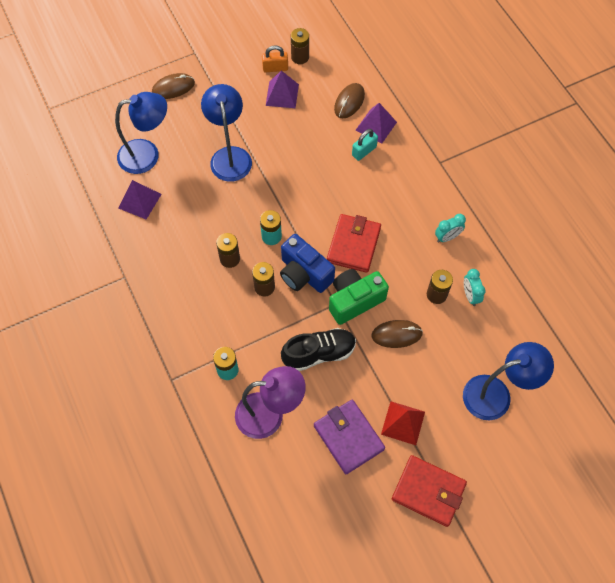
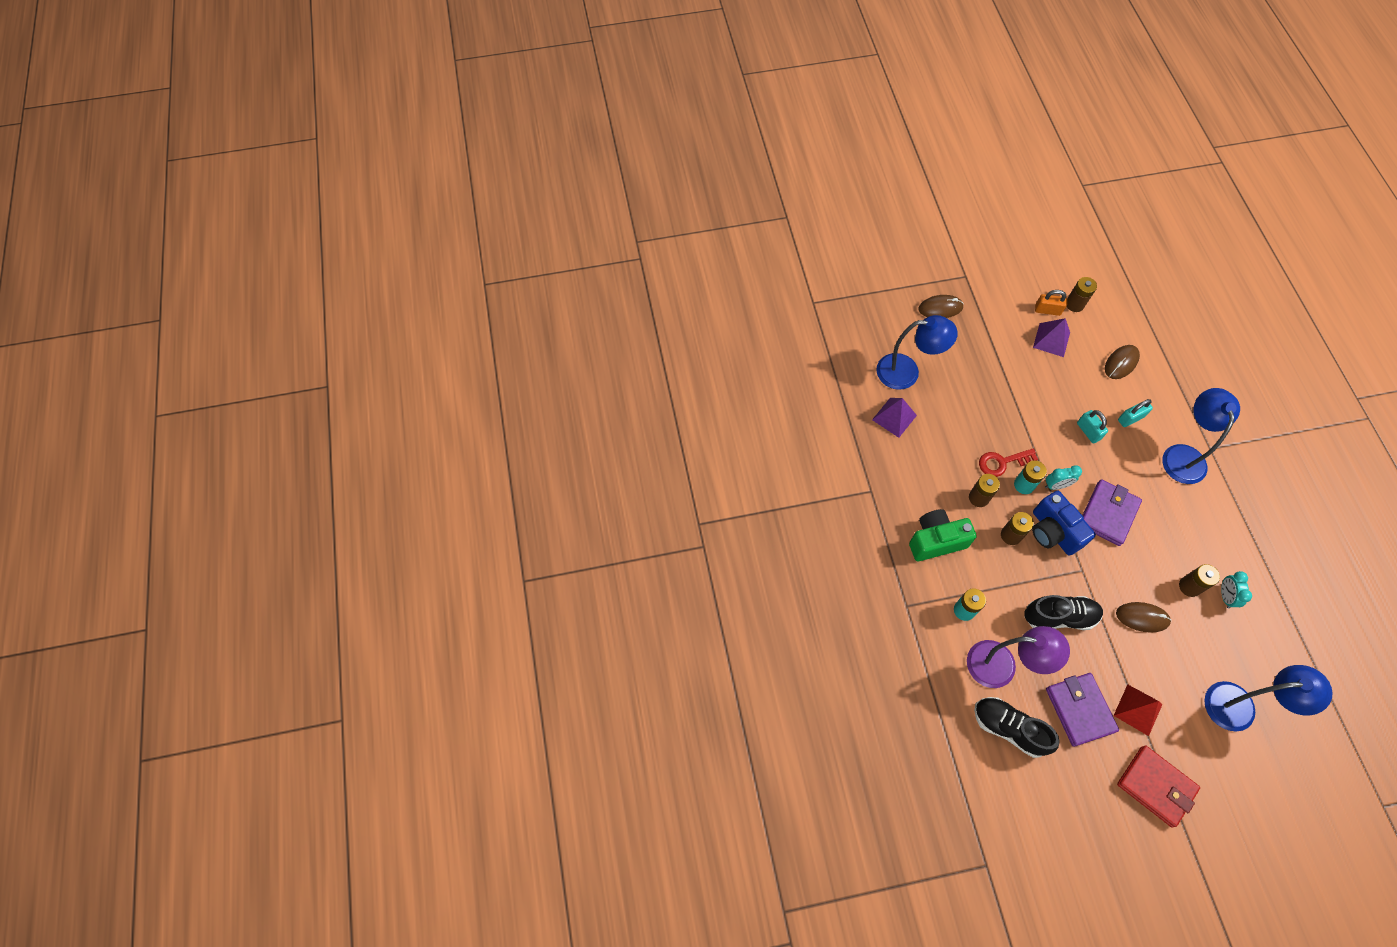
camera: 15 degrees right, 0 degrees up
blue lamp [201,84,252,182] -> blue lamp moved to [1162,388,1240,484]
red wallet [327,214,381,273] -> purple wallet [1082,479,1142,546]
green camera [329,269,389,325] -> green camera moved to [909,509,977,561]
purple pyramid [356,103,397,144] -> none
turquoise clock [435,214,466,242] -> turquoise clock moved to [1045,465,1082,490]
none -> black shoe [974,697,1060,758]
none -> red key [979,448,1038,477]
none -> turquoise padlock [1077,410,1108,444]

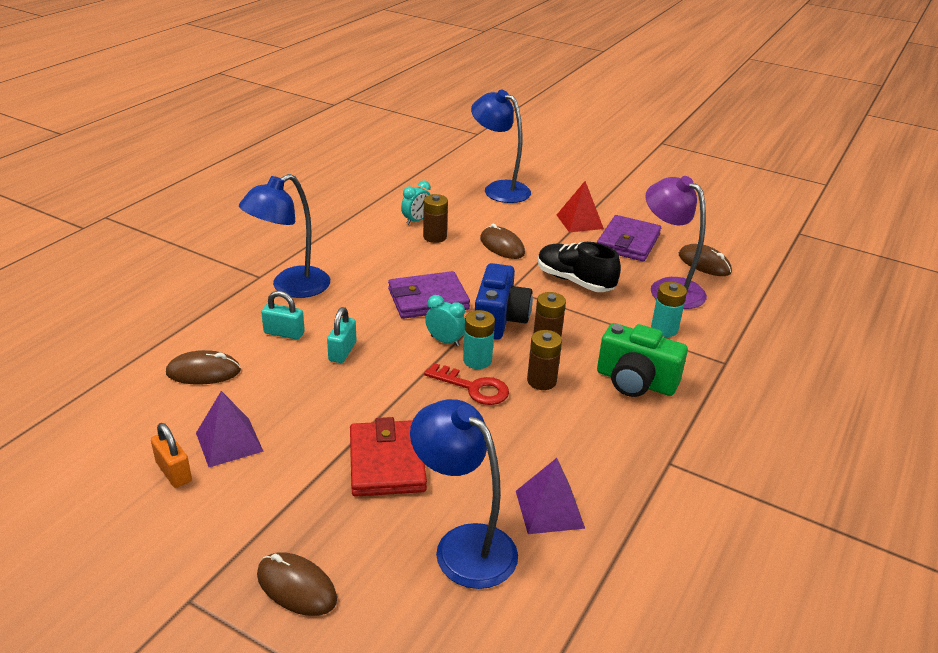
camera: 140 degrees left, 30 degrees down
black shoe [974,697,1060,758] -> brown mouse [679,244,732,276]
brown battery [1066,277,1097,312] -> none
red wallet [1117,745,1200,828] -> red wallet moved to [350,417,427,497]

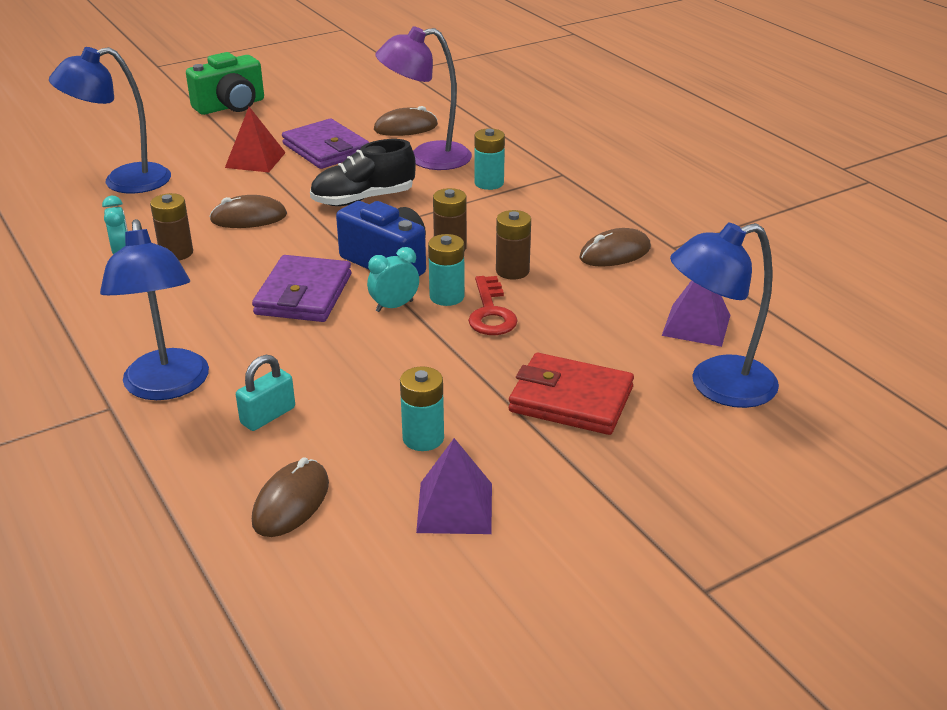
camera: 60 degrees left, 0 degrees up
orange padlock [151,423,192,488] -> none
brown mouse [257,552,337,616] -> brown mouse moved to [579,228,651,267]
turquoise padlock [327,307,356,363] -> none
red key [424,363,509,405] -> red key turned 120 degrees clockwise [468,276,518,335]
green camera [597,323,688,397] -> green camera moved to [186,52,264,115]
none -> turquoise battery [400,366,444,451]

